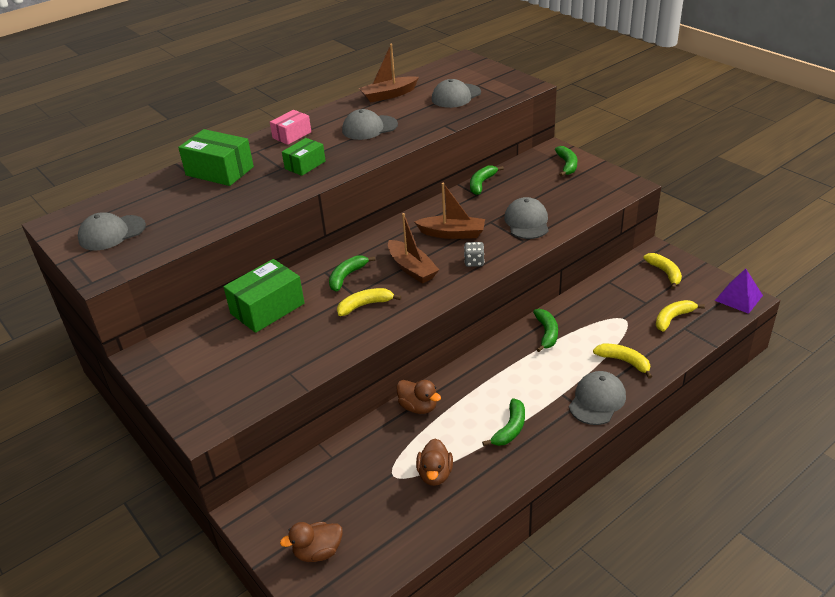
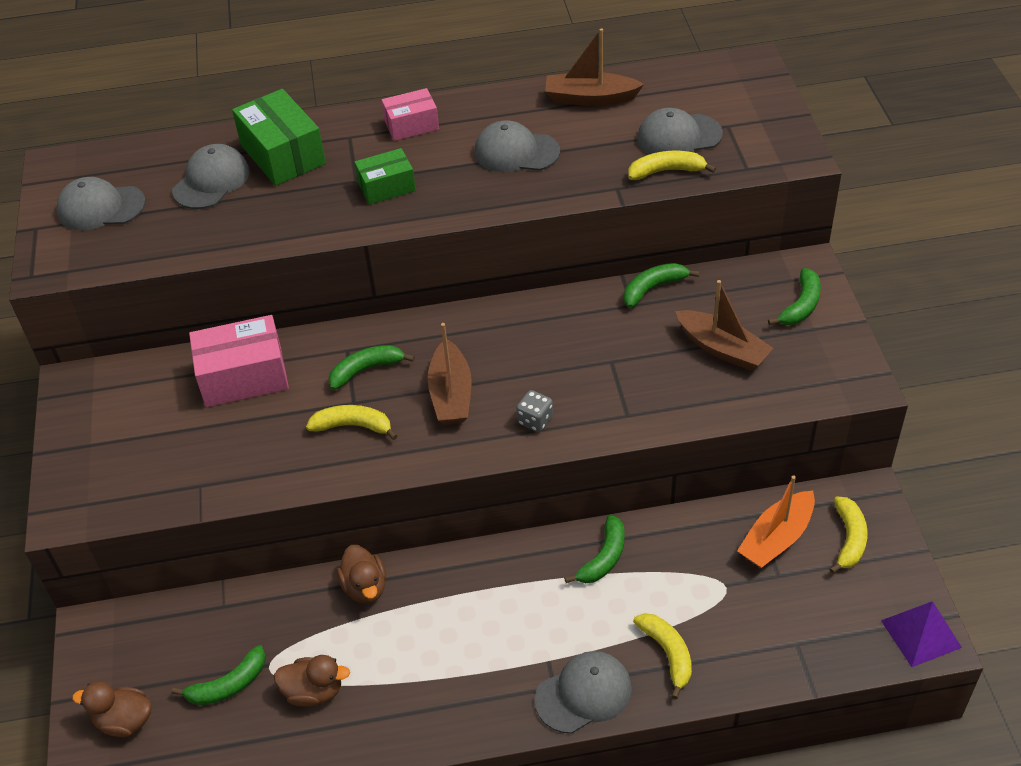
camera: 30 degrees right, 10 degrees up
green box [223,259,305,333] -> pink box [189,315,289,407]
brown boat [414,183,485,239] -> brown boat moved to [675,280,773,371]
brown duck [416,438,453,486] -> brown duck turned 120 degrees counterclockwise [274,655,350,707]
green banana [482,398,525,446] -> green banana moved to [172,645,266,705]
grey cap [504,197,549,239] -> grey cap moved to [172,144,250,209]
yellow banana [656,300,705,332] -> yellow banana moved to [628,151,716,180]
none -> orange boat [737,475,815,568]

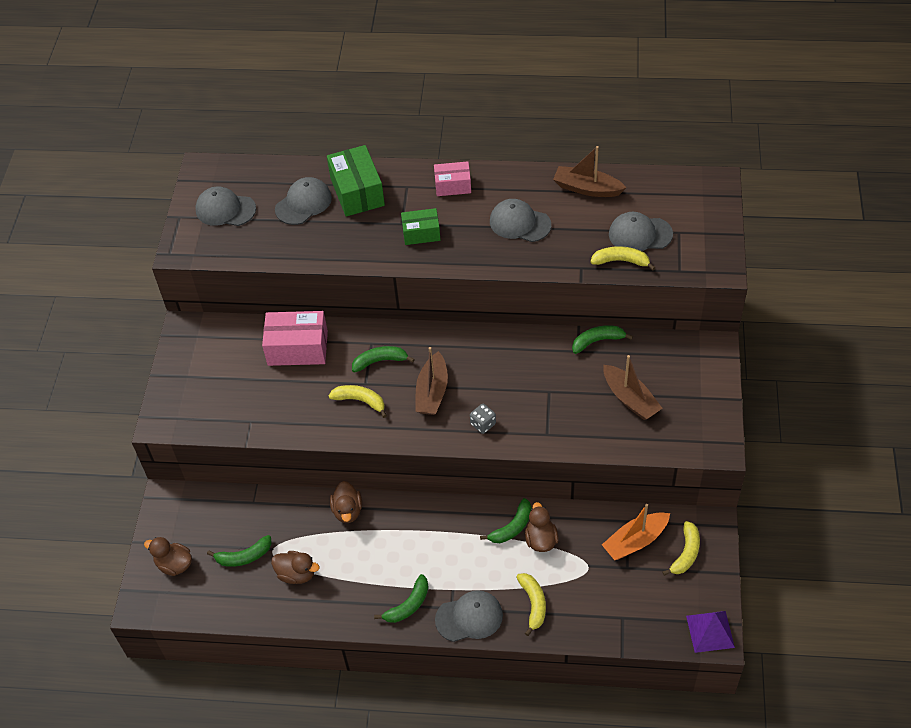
camera: 15 degrees right, 5 degrees up
green banana [768,268,821,325] -> green banana moved to [374,574,429,623]
none -> brown duck [525,502,559,552]

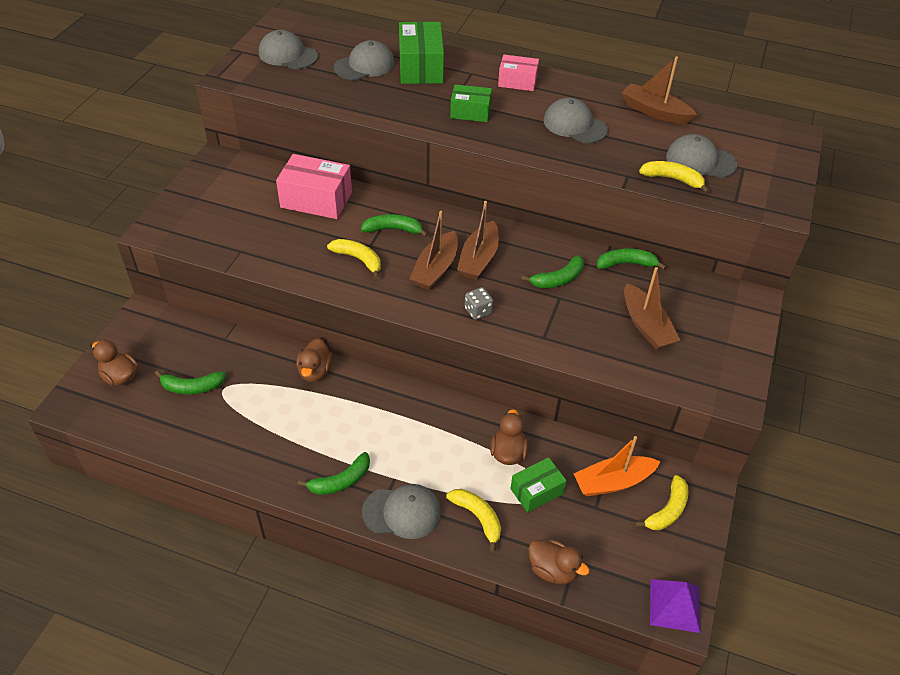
camera: 10 degrees right, 5 degrees down
brown duck [271,551,320,584] -> brown duck moved to [528,540,589,584]
green banana [480,498,531,543] -> green banana moved to [521,255,584,288]
yellow banana [516,573,546,636] -> yellow banana turned 45 degrees counterclockwise [446,489,501,553]
none -> brown boat [457,201,499,280]
none -> green box [510,457,567,513]

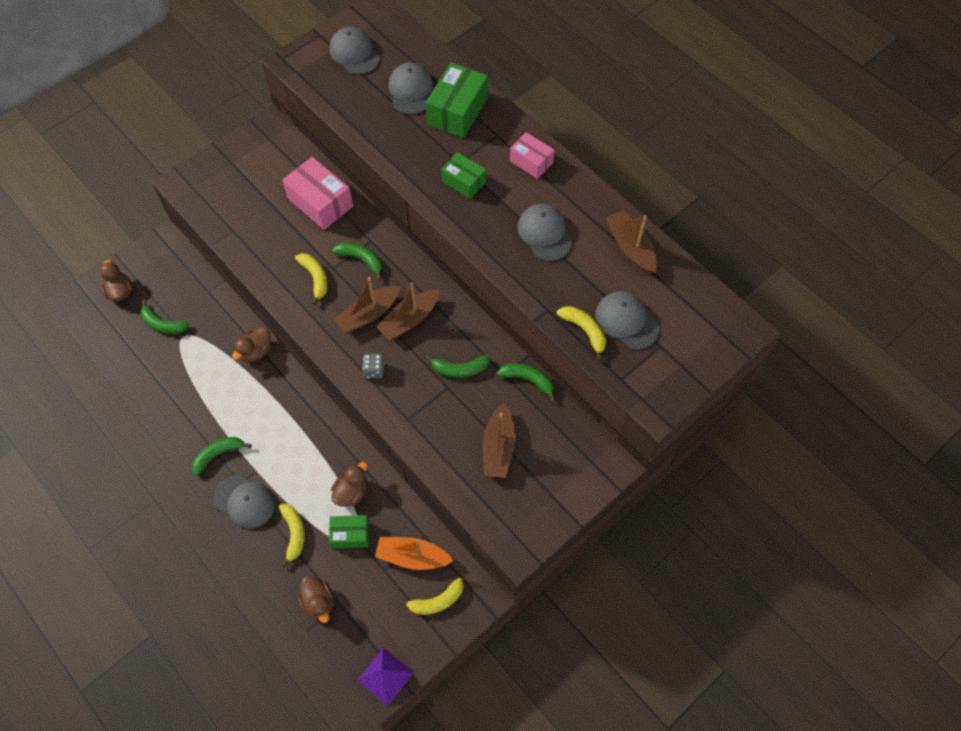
camera: 30 degrees right, 15 degrees up
green banana [297,452,370,495] -> green banana turned 150 degrees clockwise [192,437,252,476]
grey cap [334,40,395,80] -> grey cap turned 90 degrees counterclockwise [388,63,433,115]

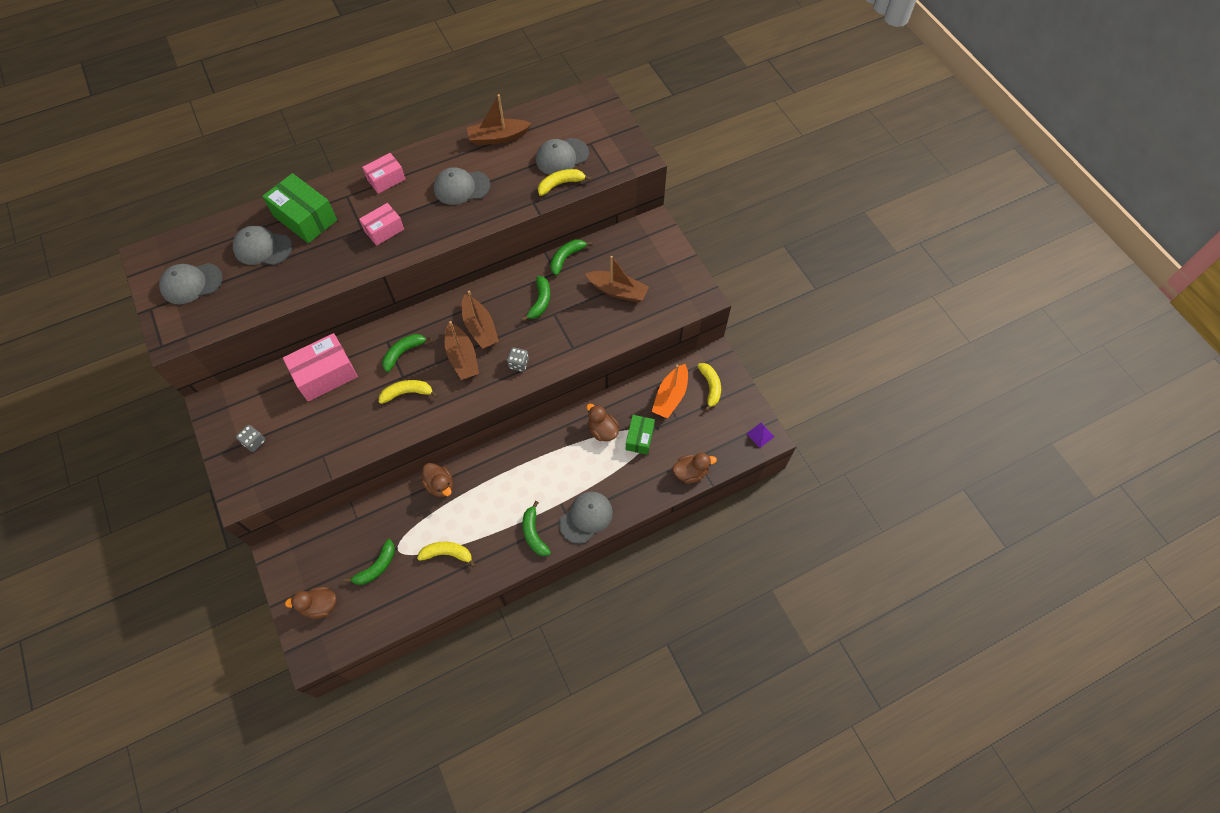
camera: 75 degrees left, 0 degrees up
yellow banana [279,504,305,568] -> yellow banana moved to [417,542,476,567]
purple pyramid [357,647,414,706] -> purple pyramid [746,423,775,448], size x0.63
green box [441,152,486,199] -> pink box [359,203,404,246]
none -> grey dice [236,425,266,452]

